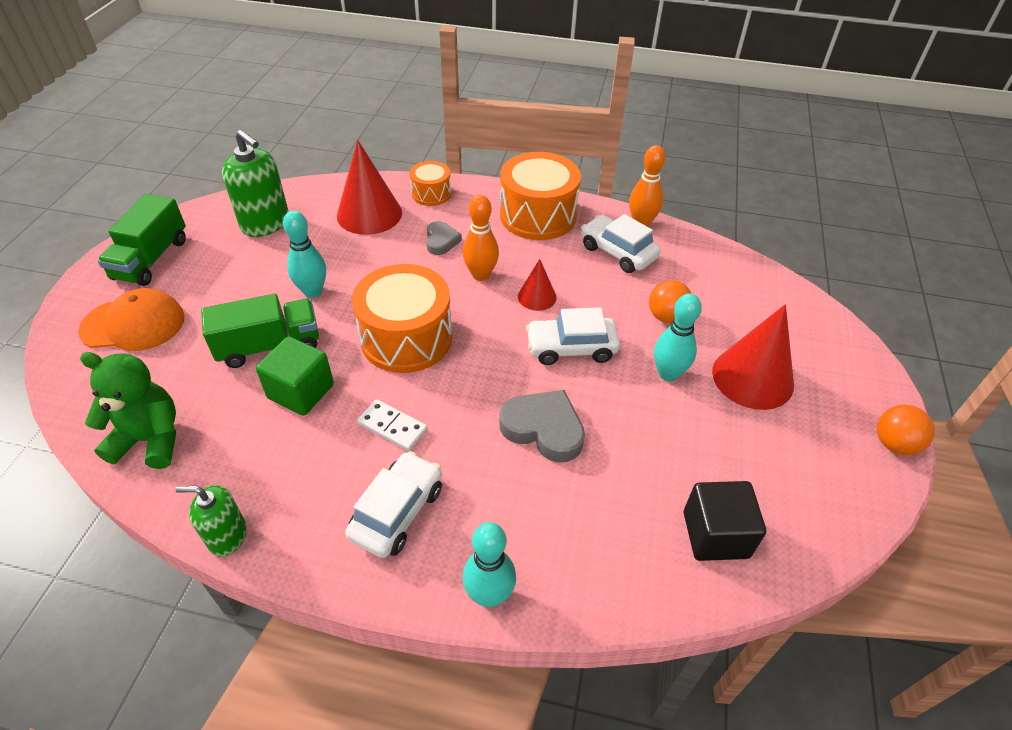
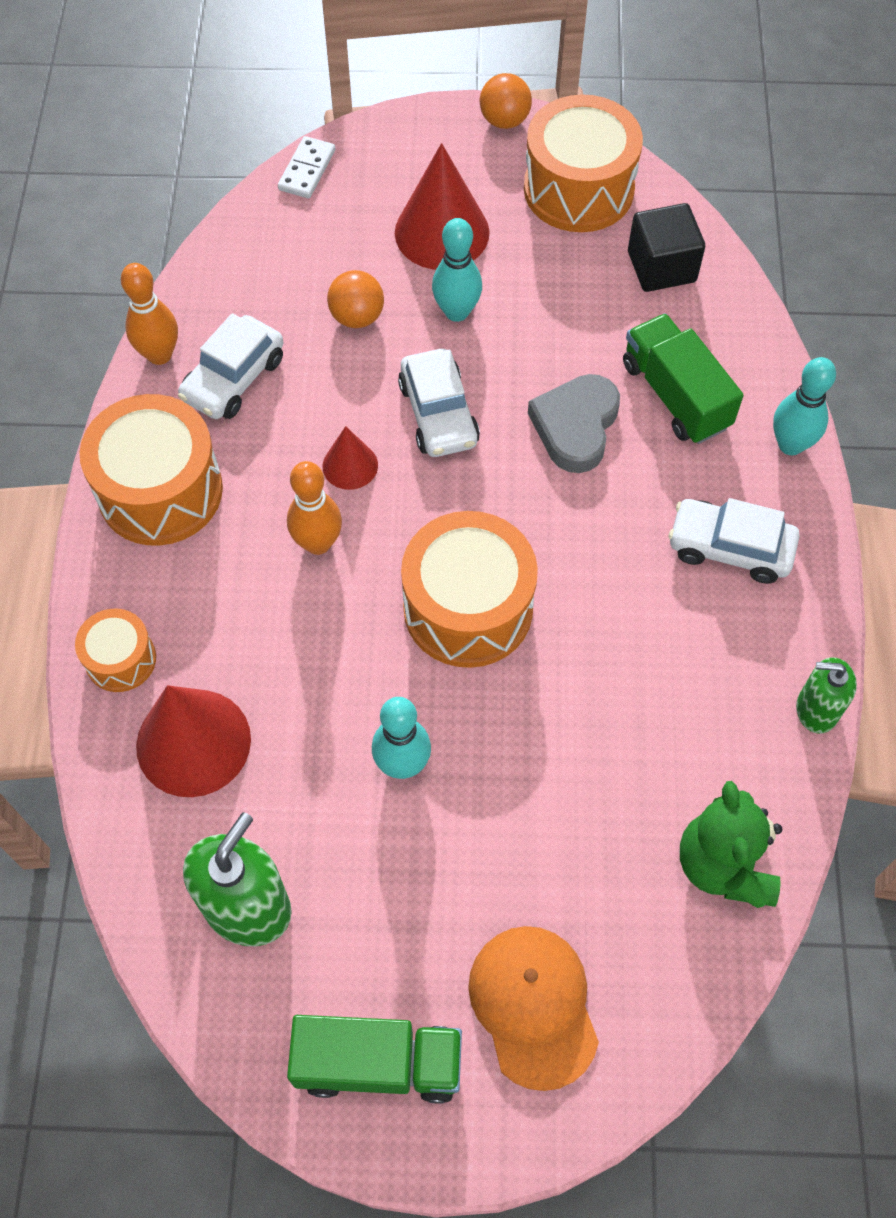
camera: 100 degrees left, 15 degrees up
green soap dispenser [175,485,247,557] -> green soap dispenser turned 105 degrees clockwise [796,657,857,733]
green truck [201,294,319,368] -> green truck moved to [623,313,744,444]
green cube [256,336,334,416] -> none
white domino [357,399,428,451] -> white domino moved to [278,136,335,198]
grey heart [426,221,462,255] -> none
none -> orange drum [524,94,643,232]

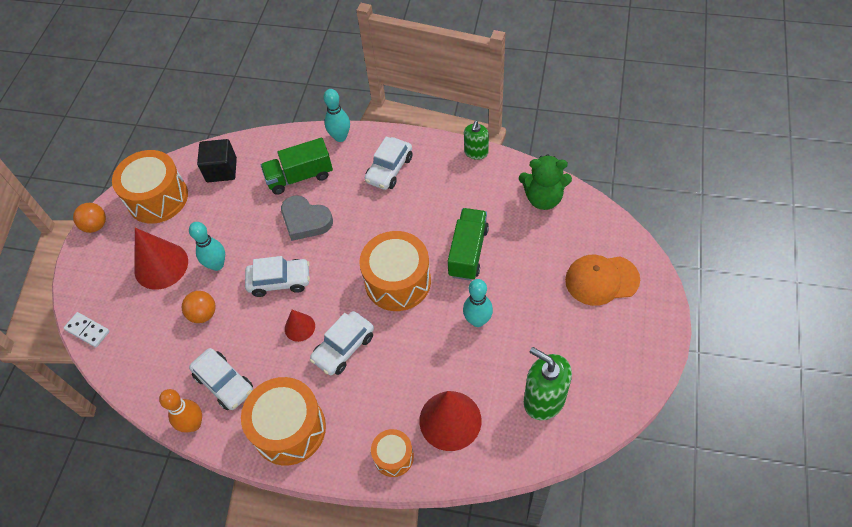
camera: 75 degrees left, 5 degrees down
orange bowling pin [287,461,342,555] -> white car [310,311,374,375]
green truck [287,1015,462,1104] -> green truck moved to [448,208,489,281]

